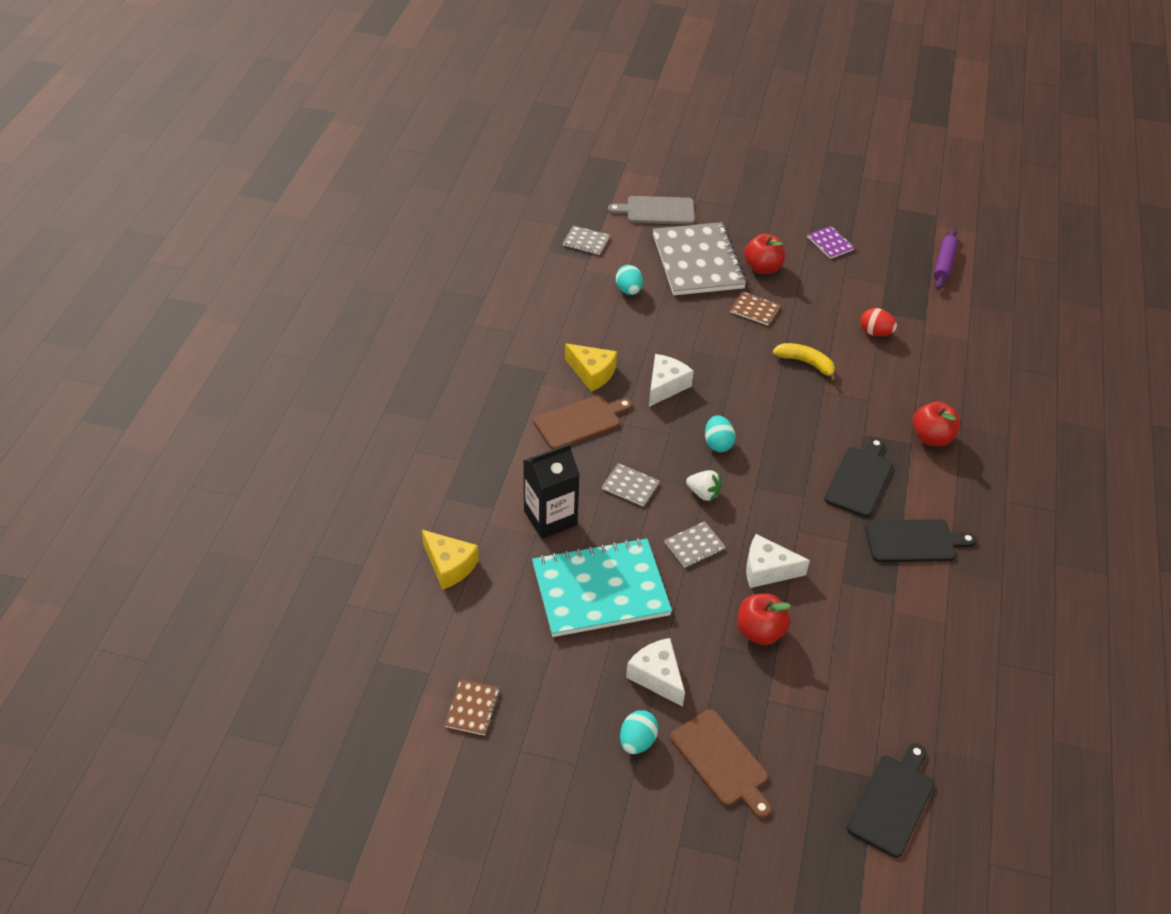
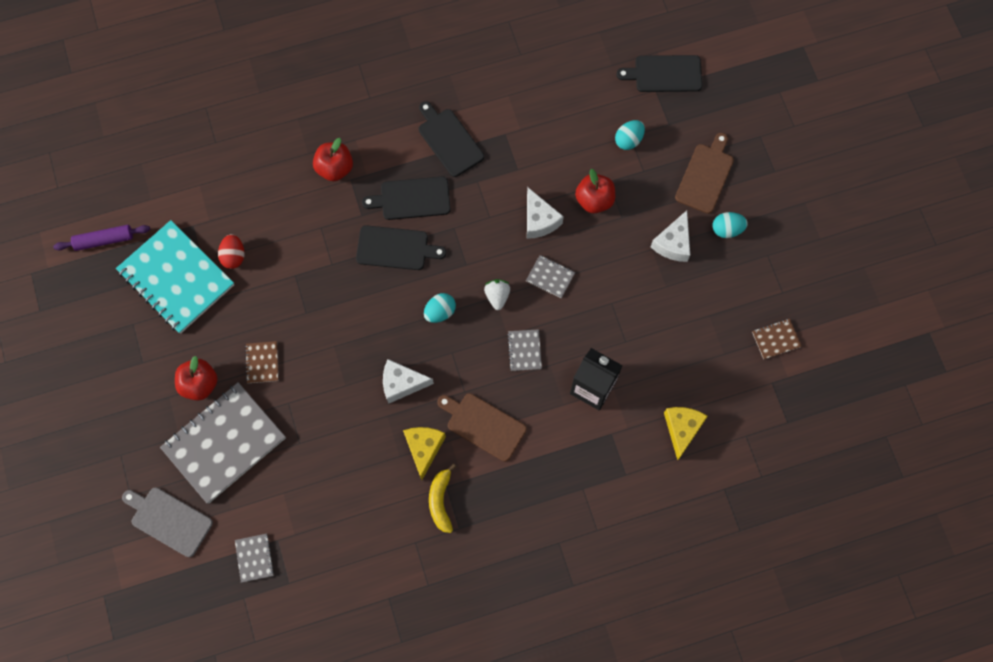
camera: 120 degrees left, 25 degrees up
turquoise notebook [532,538,672,637] -> turquoise notebook moved to [116,220,234,334]
grey cutting board [608,196,695,225] -> grey cutting board turned 150 degrees clockwise [122,488,213,557]
turquoise egg [616,265,643,295] -> turquoise egg moved to [615,120,645,150]
yellow banana [773,343,836,382] -> yellow banana moved to [429,464,456,533]
purple notebook [807,226,855,259] -> none
none -> black cutting board [356,225,446,270]

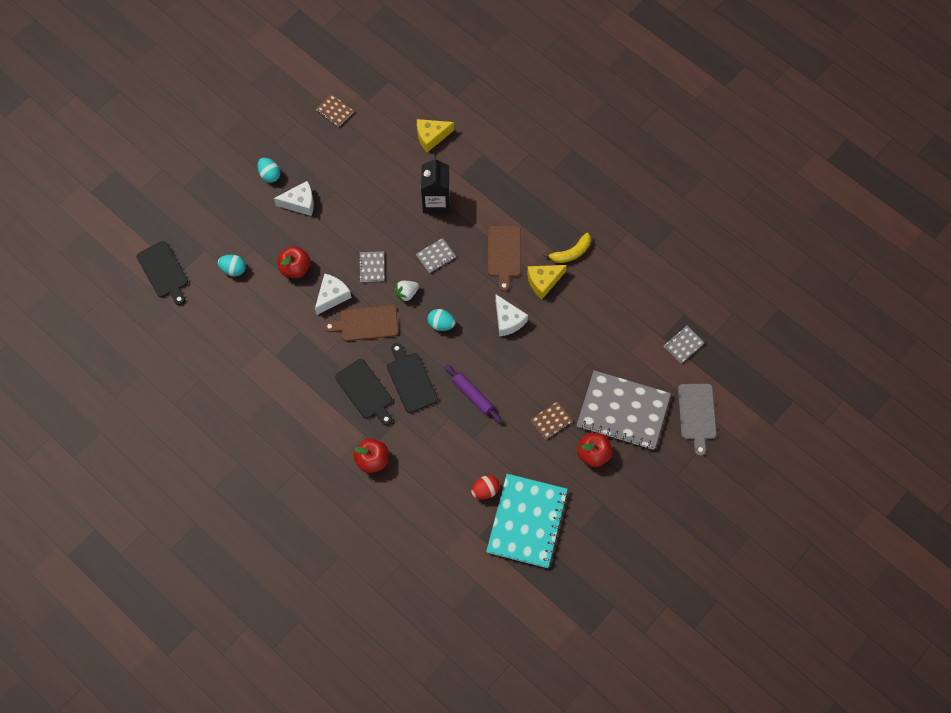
camera: 120 degrees left, 5 degrees down
purple rolling pin [53,225,150,251] -> purple rolling pin moved to [445,365,502,423]
black cutting board [419,101,484,177] -> none
brown cutting board [675,133,734,214] -> brown cutting board moved to [324,305,398,341]

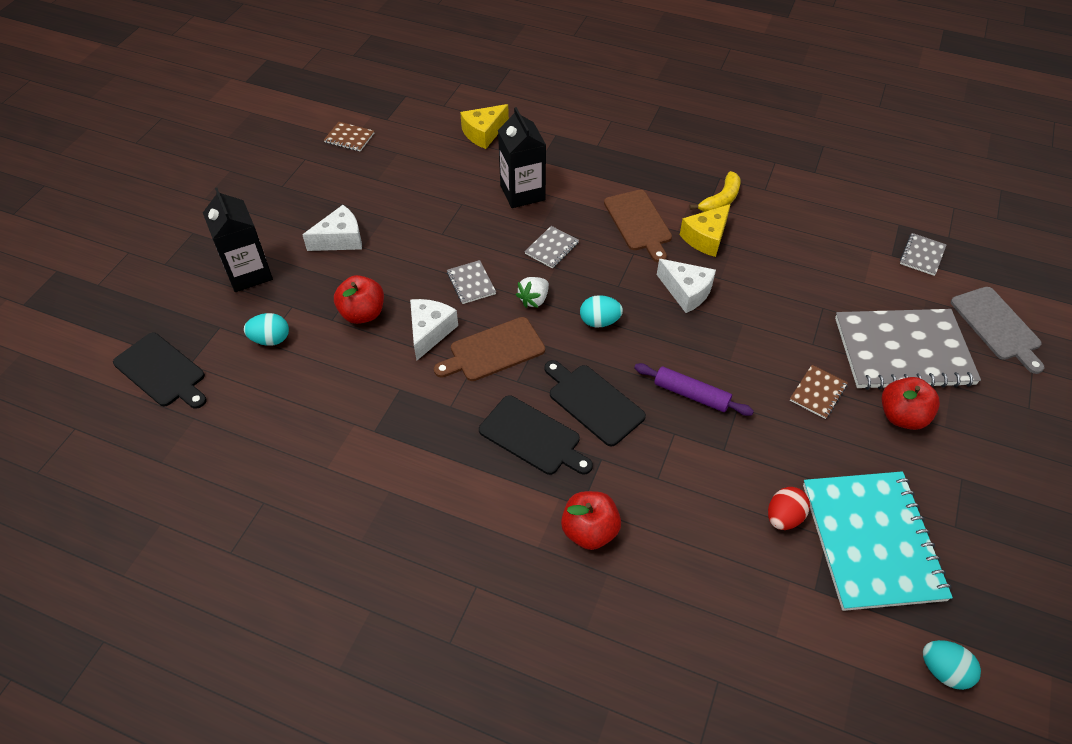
camera: 20 degrees left, 15 degrees down
turquoise egg [257,158,280,183] -> turquoise egg moved to [923,640,981,690]
none -> black carton [203,188,273,292]

